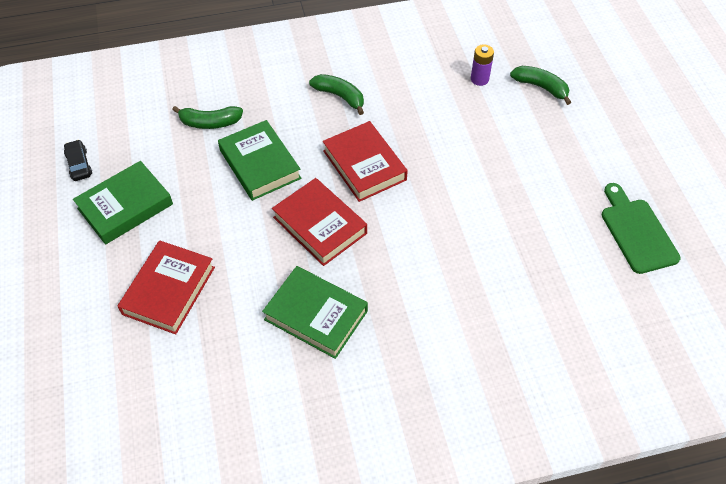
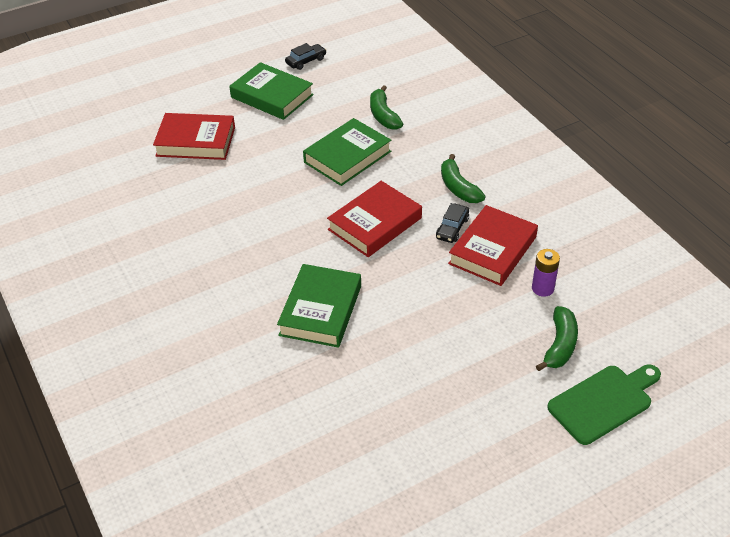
camera: 75 degrees right, 10 degrees down
green book [262,266,368,359] -> green book moved to [277,264,361,348]
red book [272,178,367,266] -> red book moved to [448,205,538,286]
green banana [309,74,364,115] -> green banana turned 135 degrees clockwise [441,154,485,203]
green cutting board [602,183,681,274] -> green cutting board moved to [547,364,661,445]
none -> black car [436,203,469,243]

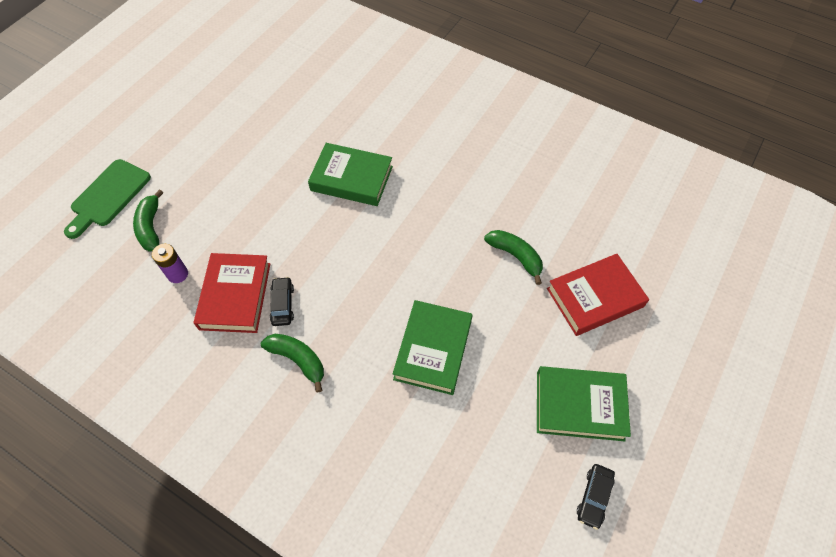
camera: 150 degrees right, 15 degrees up
green book [277,264,361,348] -> green book turned 60 degrees counterclockwise [308,143,393,206]
red book [327,181,422,257] -> none
green banana [370,85,403,130] -> green banana moved to [484,230,543,285]

